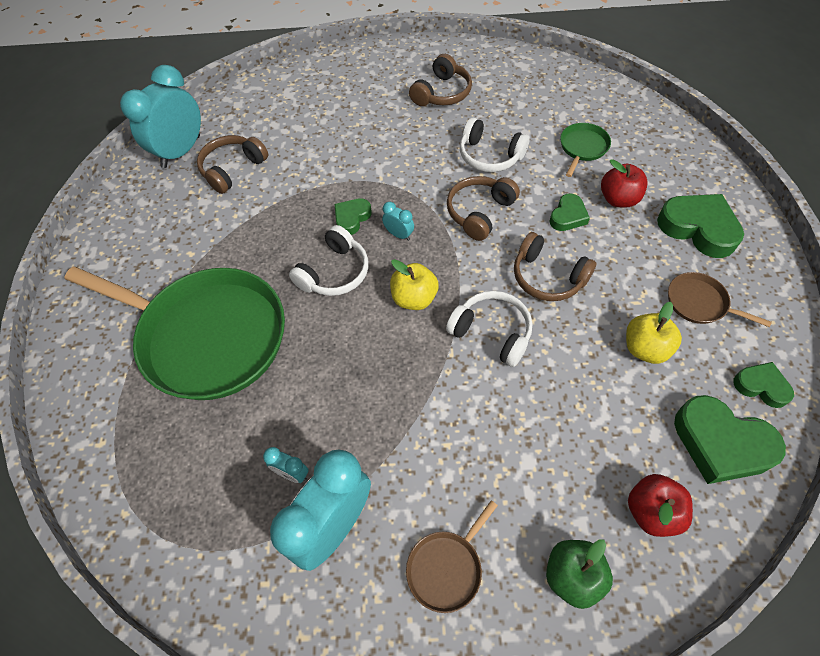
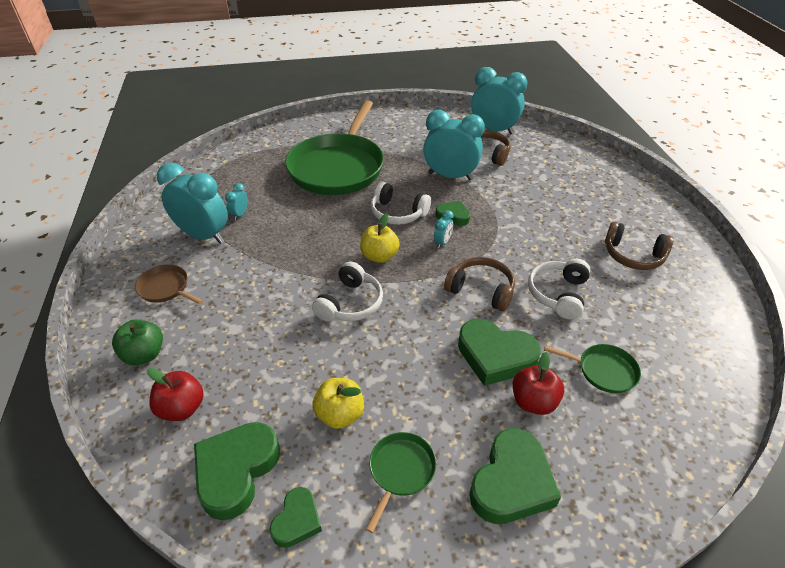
camera: 80 degrees right, 15 degrees down
brown headphones [514,232,596,301] -> none
green heart [549,194,590,231] -> green heart [458,319,541,386], size x1.78
brown pan [668,272,772,327] -> green pan [366,432,436,533]
none -> turquoise clock [423,110,485,180]

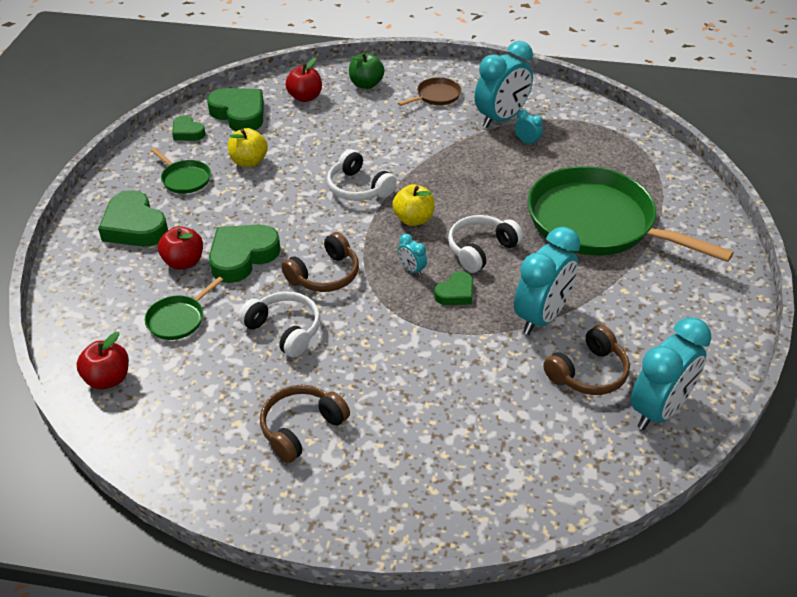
camera: 110 degrees right, 0 degrees up
none -> red apple [77,332,129,389]

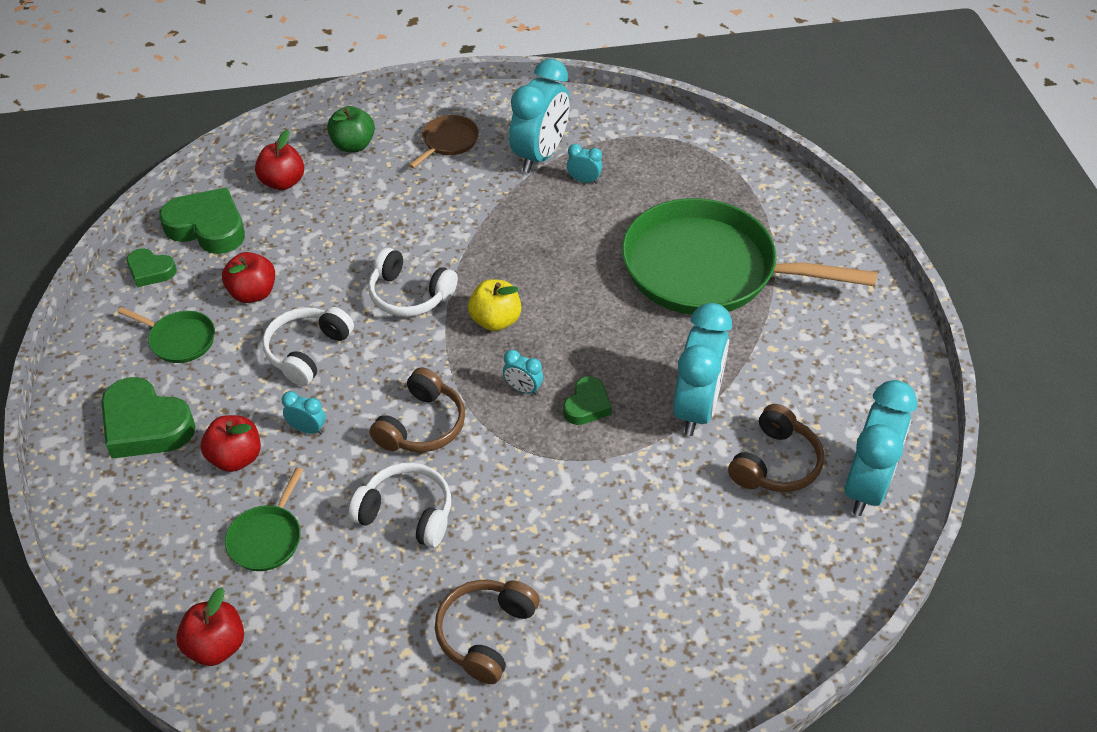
camera: 20 degrees left, 5 degrees up
green heart [209,225,281,283] -> turquoise clock [282,391,326,434]
yellow apple [228,128,268,167] -> red apple [222,252,275,303]
white headphones [448,215,523,273] -> white headphones moved to [262,307,354,386]

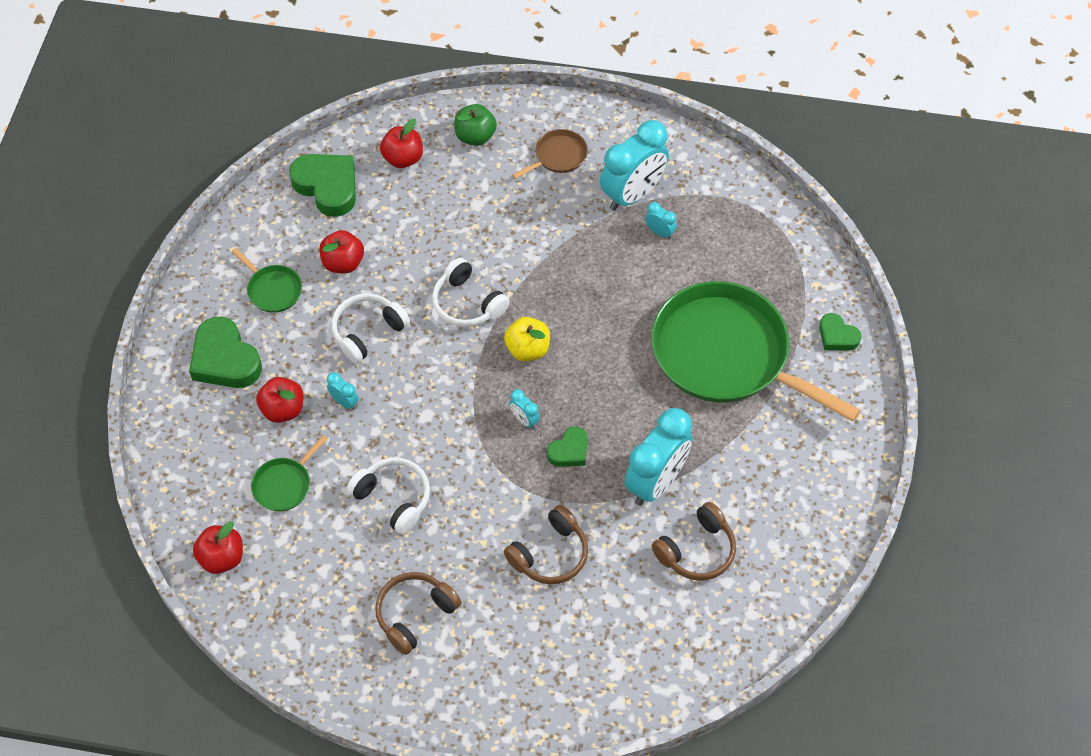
camera: 20 degrees right, 10 degrees up
green heart [127,248,177,287] -> green heart moved to [819,313,861,351]
brown headphones [370,367,465,452] -> brown headphones moved to [504,505,588,584]
turquoise clock [844,380,917,516] -> none

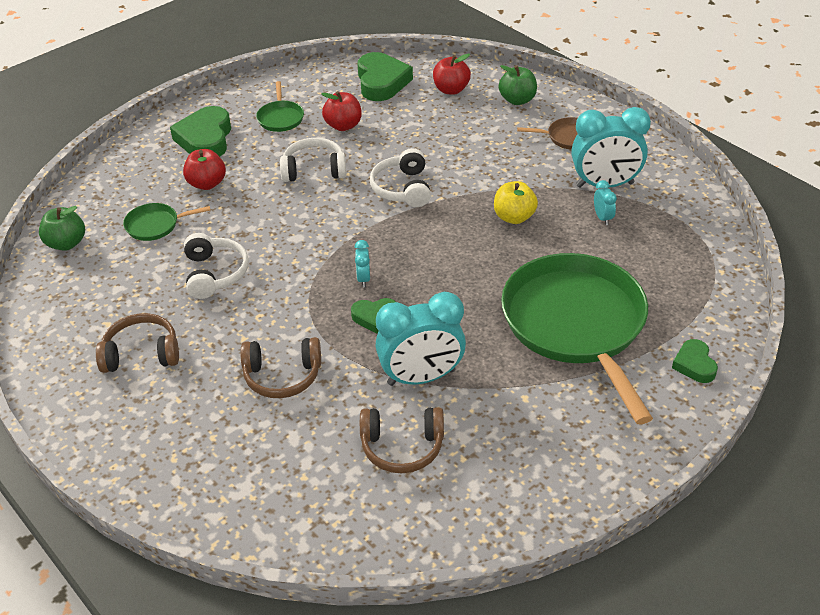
camera: 40 degrees right, 15 degrees down
red apple [193,521,243,574] -> green apple [39,206,85,251]
turquoise clock [327,372,359,410] -> none
yellow apple [504,317,550,361] -> yellow apple moved to [494,181,538,224]

